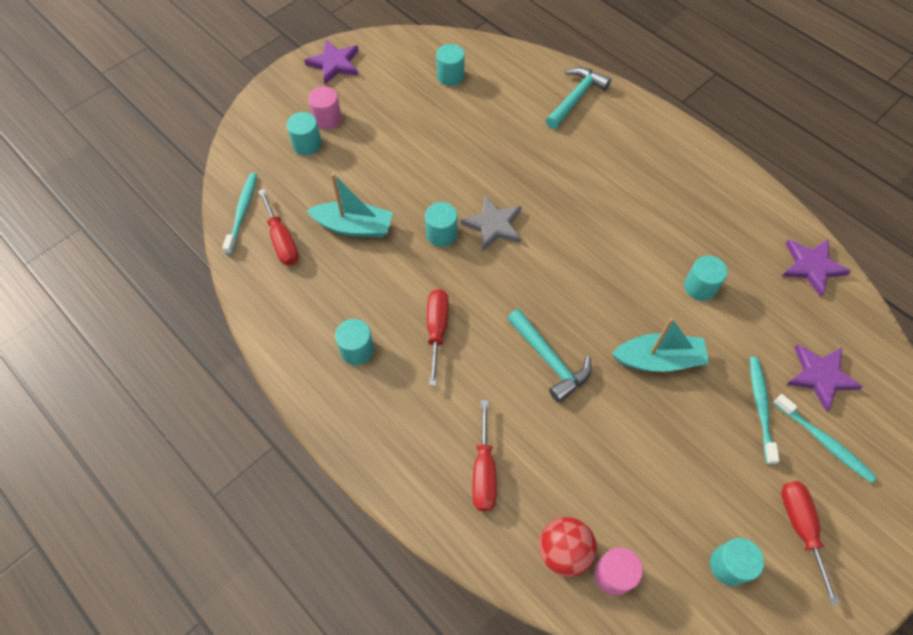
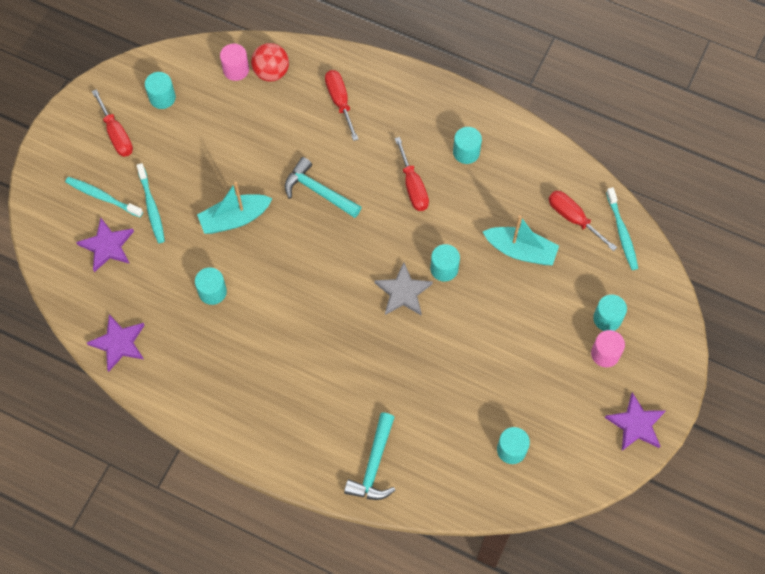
camera: 160 degrees right, 5 degrees up
turquoise boat [306,173,393,237] -> turquoise boat turned 150 degrees counterclockwise [483,215,559,265]

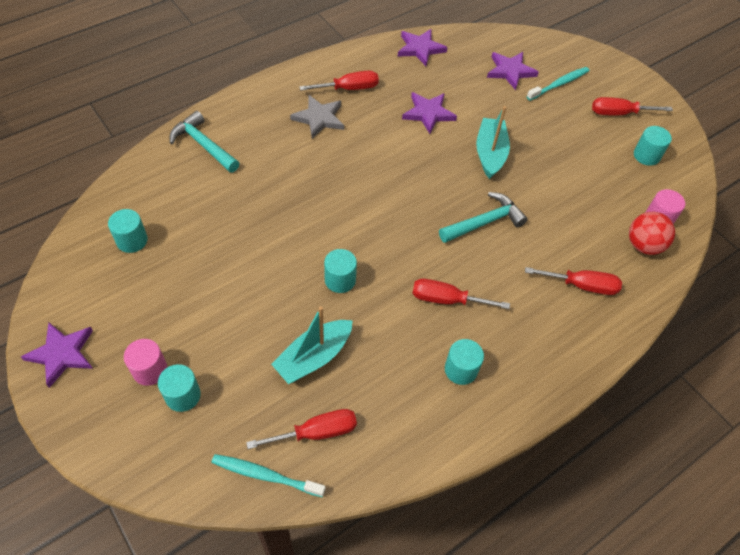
camera: 115 degrees right, 10 degrees down
turquoise toothbrush [137,163,165,243] -> none
turquoise cylinder [195,267,227,305] -> purple star [402,92,457,134]
grey star [374,262,433,315] -> grey star moved to [290,95,344,139]
none -> red screwdriver [299,71,379,91]

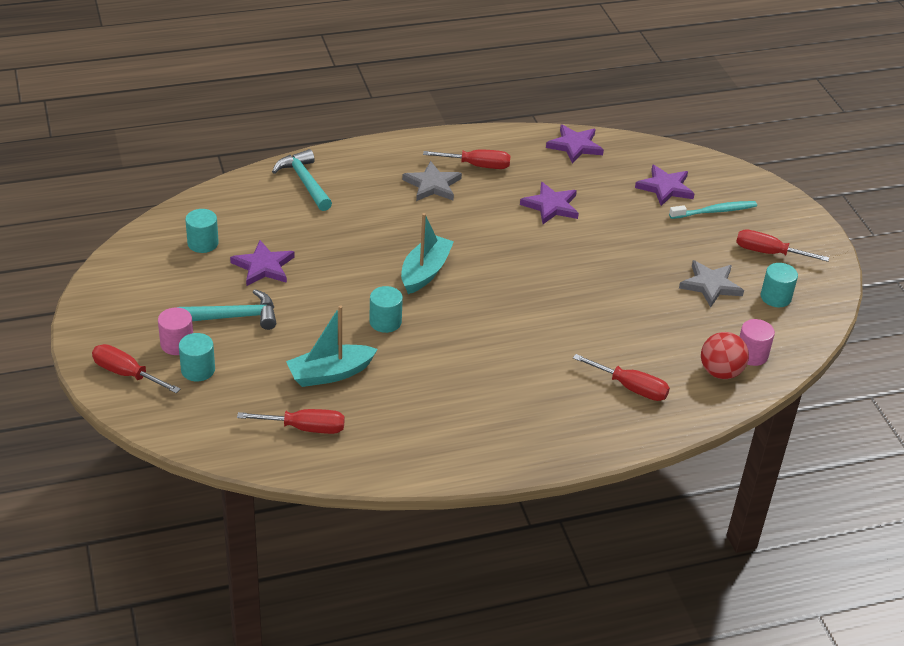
camera: 20 degrees right, 15 degrees down
purple star [21,323,93,388] -> purple star moved to [230,240,295,286]
turquoise toothbrush [211,454,326,497] -> none
red screwdriver [412,279,510,309] -> red screwdriver moved to [92,344,181,393]
turquoise hammer [439,192,528,243] -> turquoise hammer moved to [177,289,276,330]
turquoise cylinder [445,339,484,385] -> none
turquoise boat [476,106,510,179] -> turquoise boat moved to [401,213,454,294]
none -> grey star [679,260,744,307]

